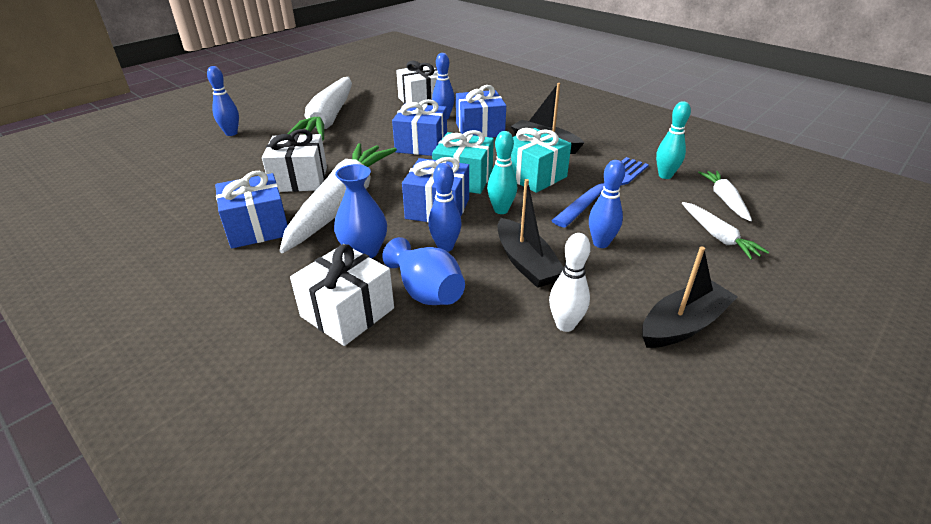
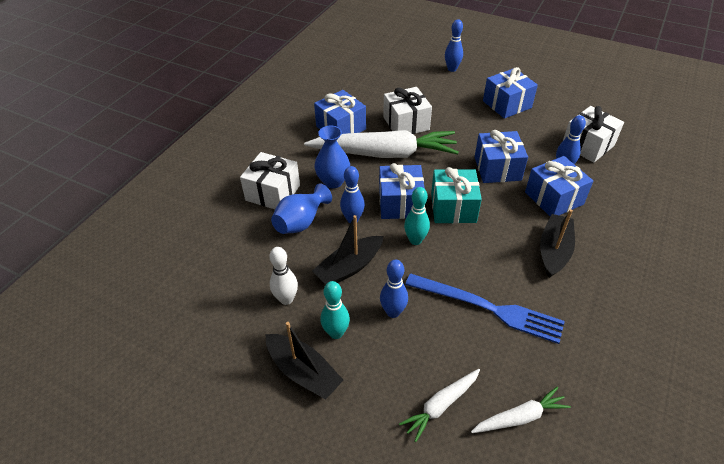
camera: 75 degrees right, 10 degrees up
white carrot [287,77,352,141] -> blue gift [483,67,538,119]
turquoise gift [511,128,571,193] -> none
turquoise bowling pin [656,101,691,179] -> turquoise bowling pin moved to [321,281,350,339]

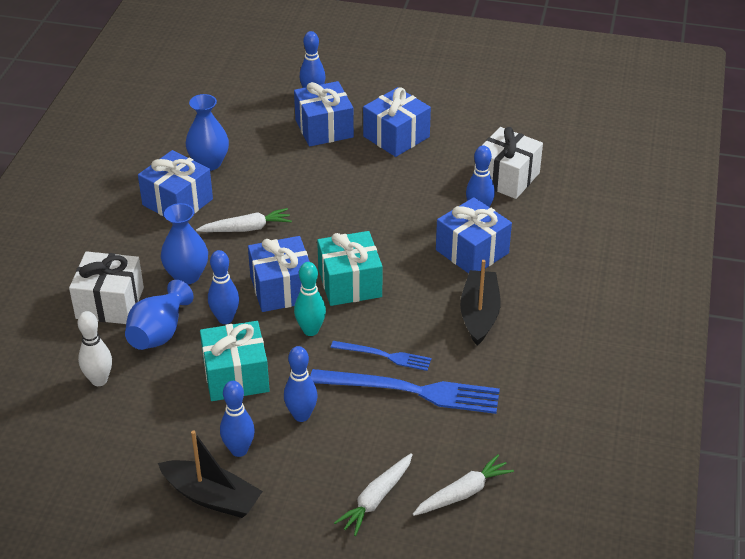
camera: 15 degrees left, 5 degrees down
white bowling pin [270,247,298,305] -> white bowling pin moved to [78,311,112,386]
white carrot [304,130,459,158] -> white carrot [196,208,292,232], size x0.47
black boat [312,215,383,285] -> turquoise gift [200,321,270,401]
turquoise bowling pin [321,281,350,339] -> blue bowling pin [220,381,255,457]
white gift [383,87,432,134] -> none
blue gift [475,130,528,183] -> blue gift moved to [294,81,354,147]
none -> blue vase [185,94,229,171]
none -> blue fork [331,341,431,371]

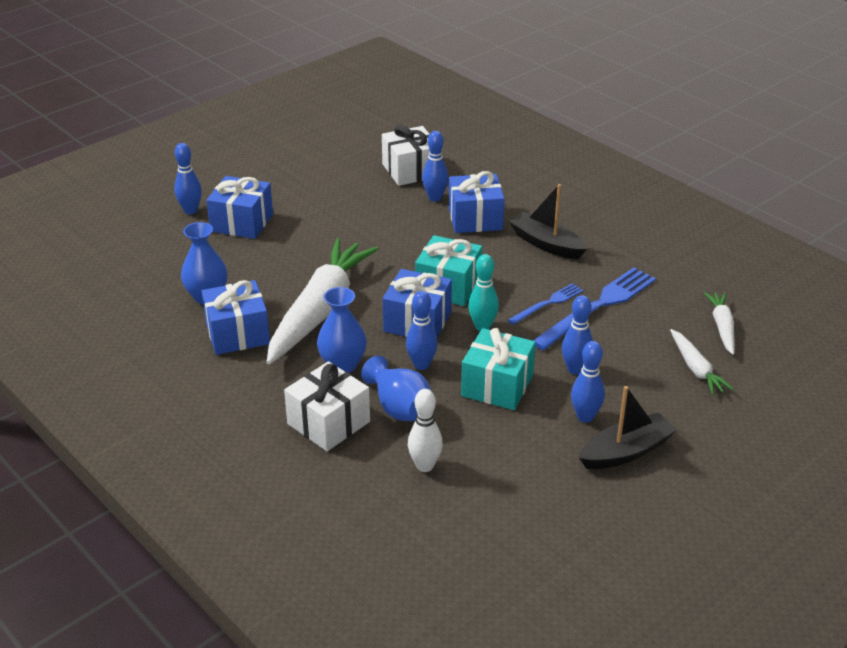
camera: 55 degrees left, 5 degrees down
white carrot [196,208,292,232] -> white carrot [266,238,378,364], size x2.14
blue gift [363,87,431,157] -> none

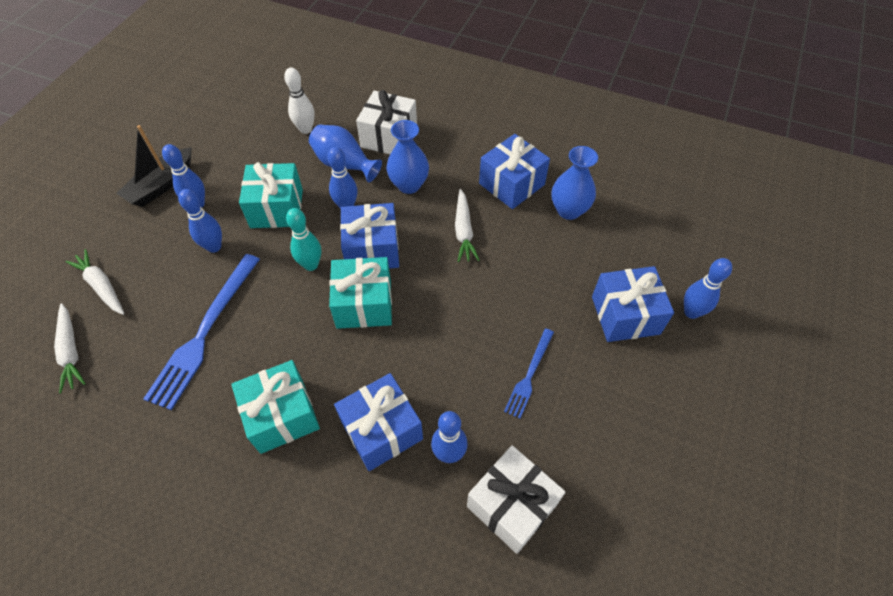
camera: 155 degrees right, 20 degrees up
white carrot [266,238,378,364] -> white carrot [455,189,479,262], size x0.47
blue fork [508,283,583,325] -> blue fork moved to [504,328,554,419]
black boat [509,184,587,259] -> turquoise gift [231,360,320,454]

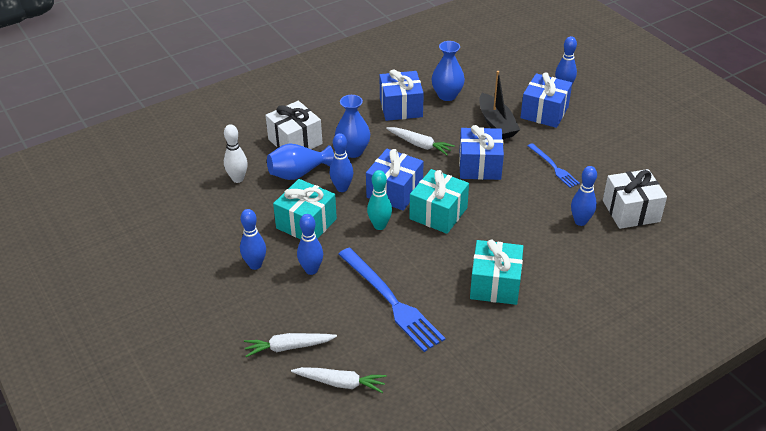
camera: 55 degrees left, 15 degrees down
black boat [116,125,192,207] -> black boat moved to [479,71,520,139]
blue gift [334,373,423,471] -> blue gift moved to [459,125,504,180]

